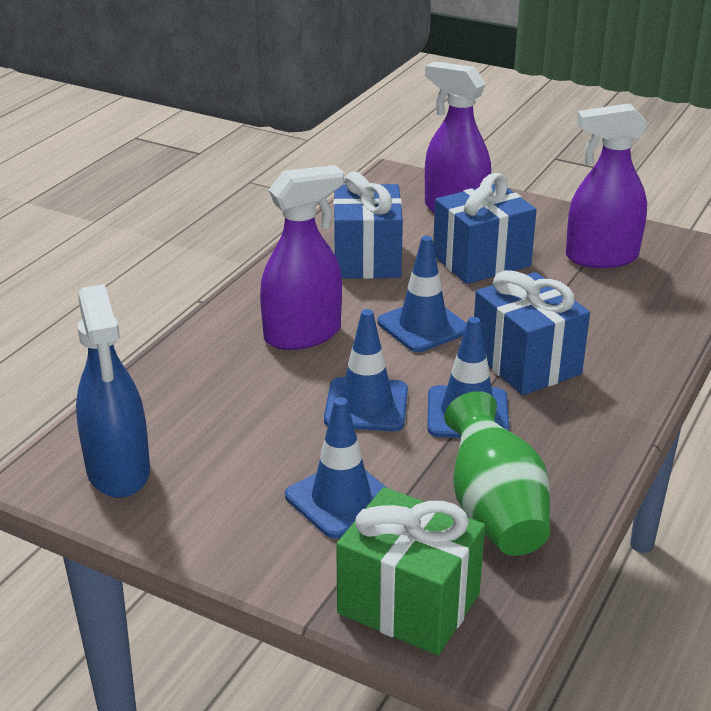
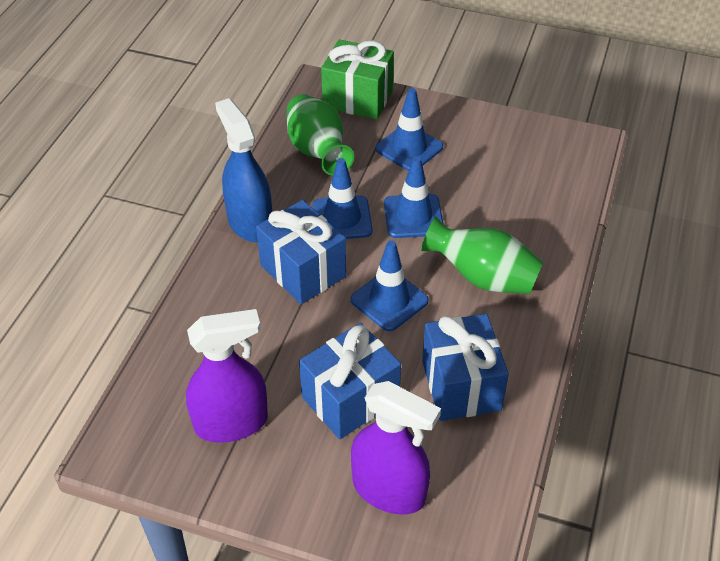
camera: 170 degrees right, 15 degrees up
blue spray bottle [76,284,150,498] -> blue spray bottle moved to [215,98,272,242]
purple spray bottle [260,165,344,350] -> green vase [421,216,543,294]

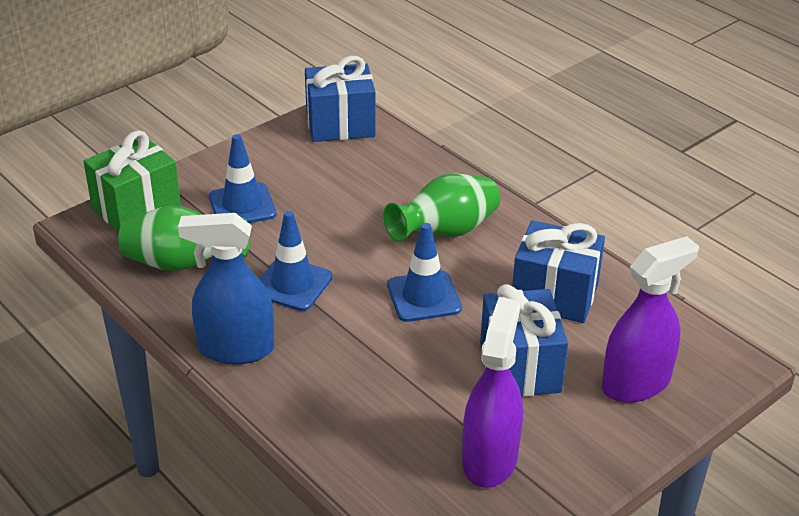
camera: 60 degrees left, 10 degrees down
blue gift [256,200,346,304] -> blue gift moved to [305,56,376,142]
blue traffic cone [384,156,443,238] -> none

